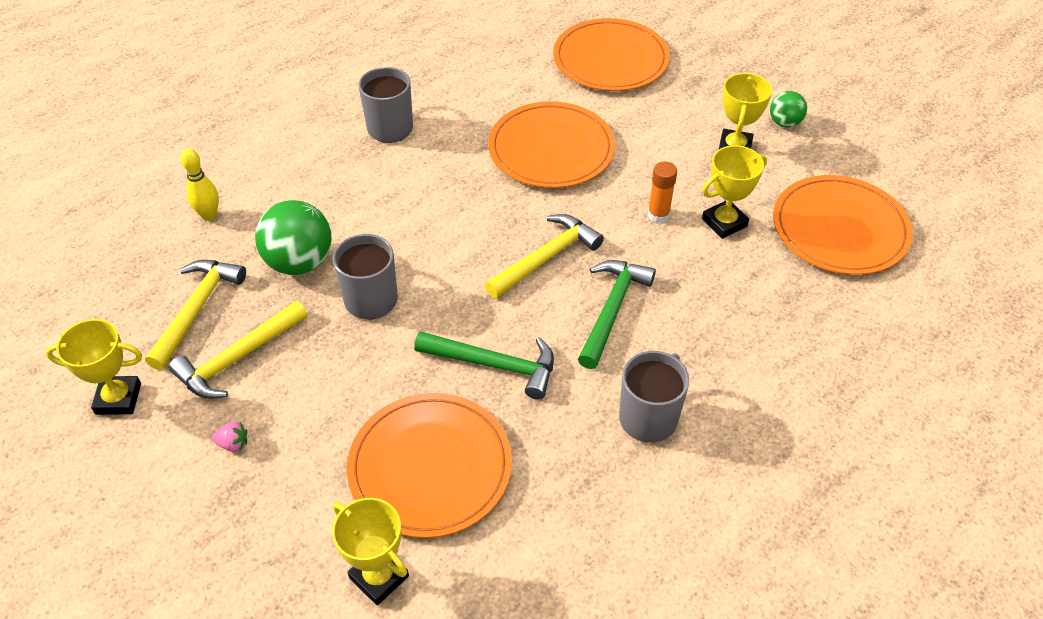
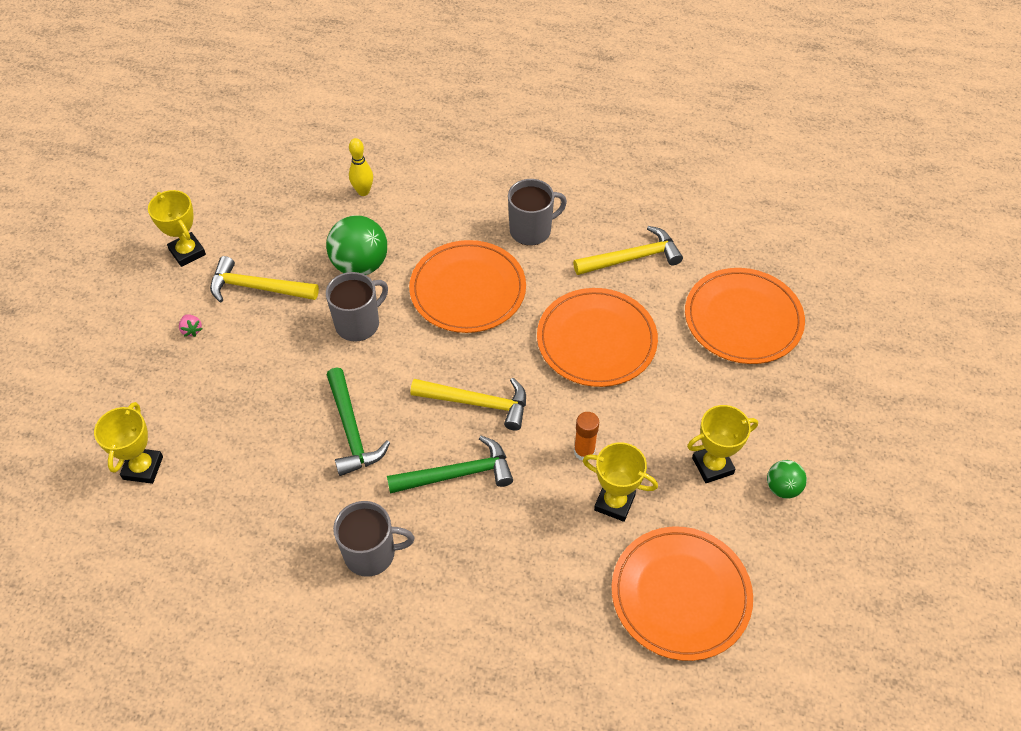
camera: 55 degrees right, 5 degrees up
yellow hammer [145,260,246,370] -> yellow hammer moved to [573,226,683,275]
orange plate [347,393,512,538] -> orange plate moved to [409,240,526,333]

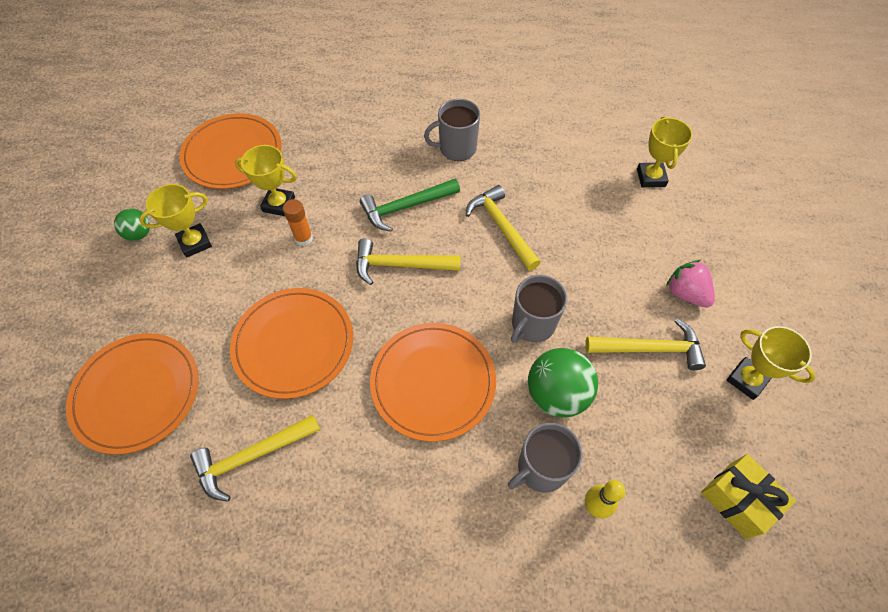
camera: 170 degrees right, 5 degrees up
pink strawberry [179,314,202,337] -> pink strawberry [666,260,715,308], size x1.89
green hammer [327,367,390,476] -> yellow hammer [466,185,541,271]
grey mug [508,179,567,246] -> grey mug moved to [508,423,583,493]
none -> yellow gift [701,454,796,539]

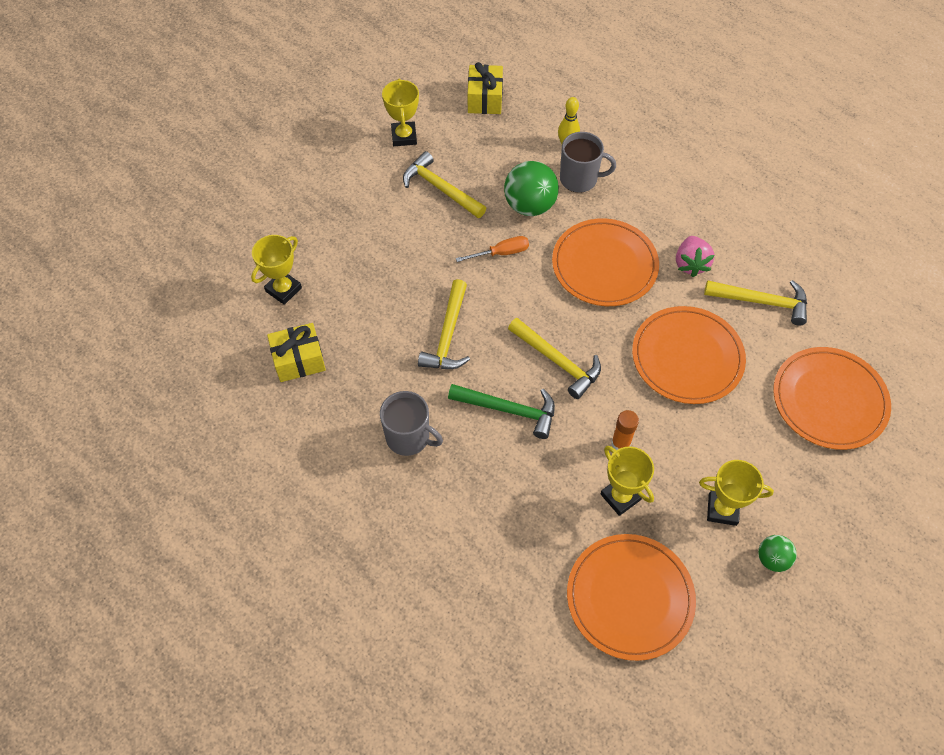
camera: 140 degrees left, 0 degrees up
grey mug [511,275,567,343] -> orange screwdriver [456,236,529,262]
pink strawberry [666,260,715,308] -> pink strawberry moved to [676,236,714,277]
none -> yellow gift [267,323,326,382]

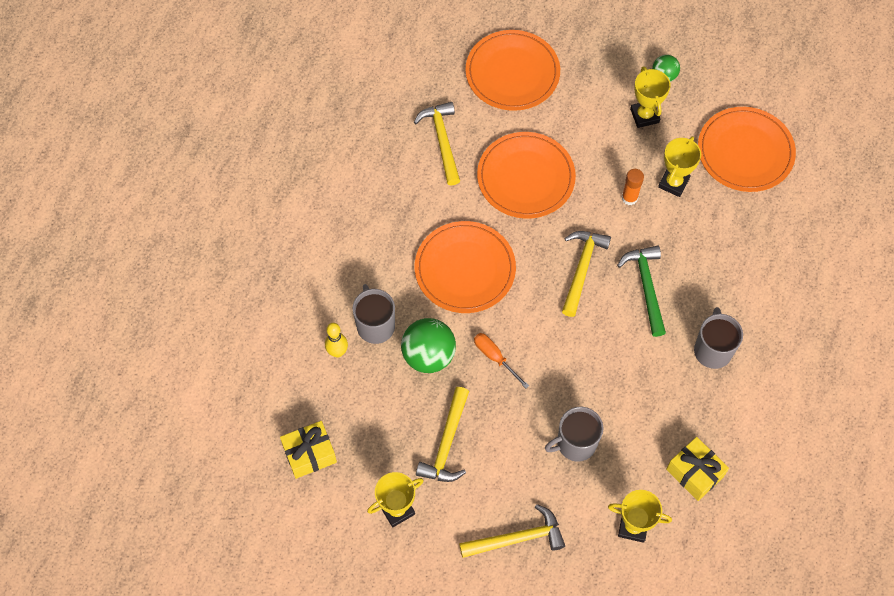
camera: 115 degrees left, 5 degrees up
yellow hammer [418,279,470,369] -> yellow hammer moved to [459,504,565,558]
pink strawberry [676,236,714,277] -> none
none -> grey mug [545,407,604,462]

